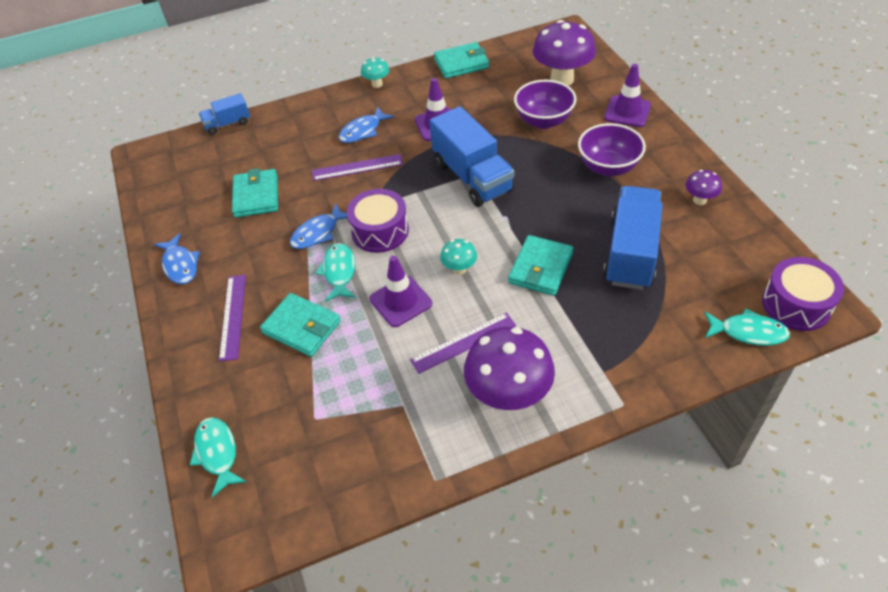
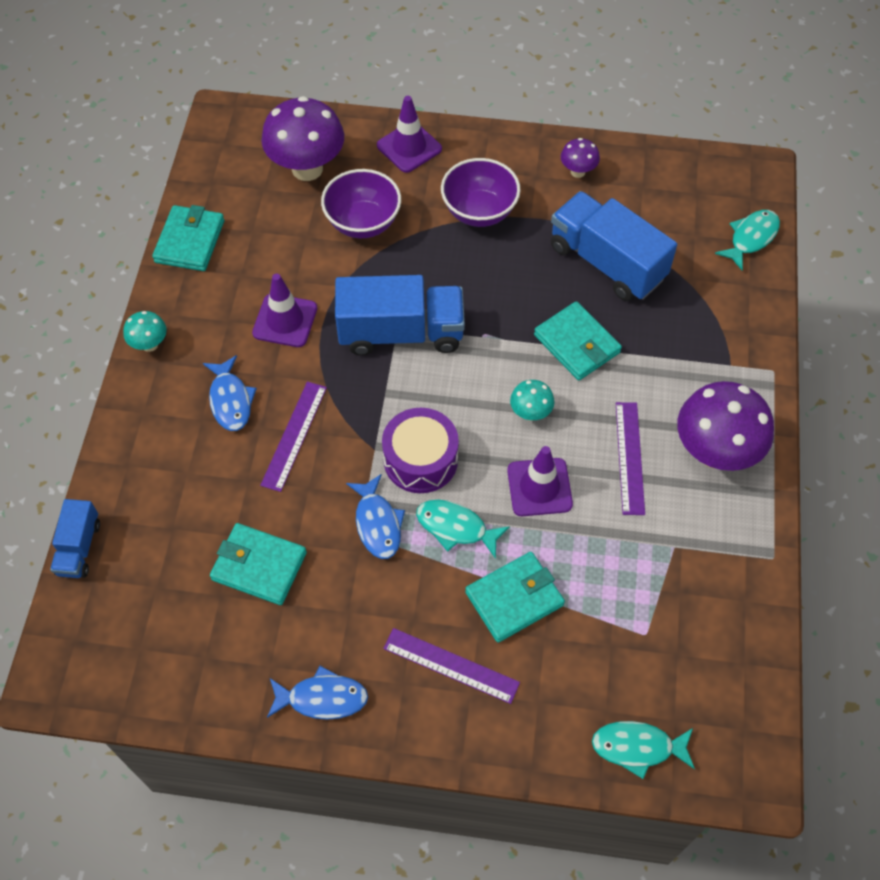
camera: 65 degrees left, 10 degrees up
purple drum [762,257,844,331] -> none

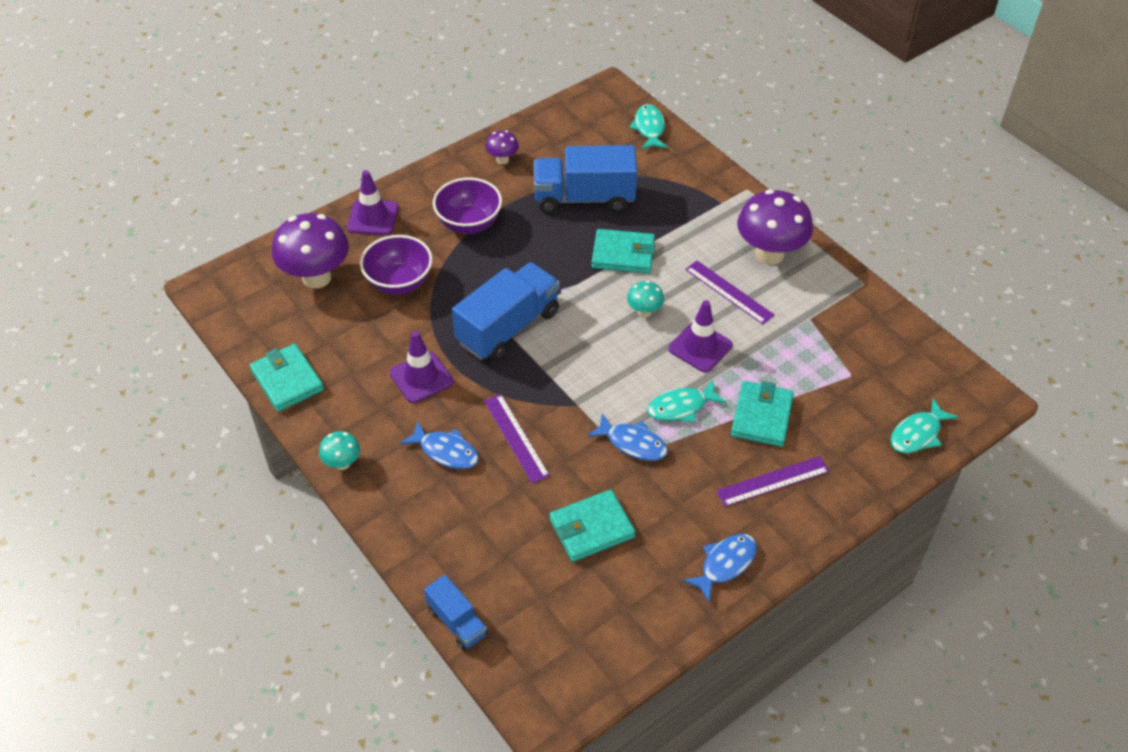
camera: 45 degrees left, 10 degrees down
purple drum [382,408,459,493] -> none

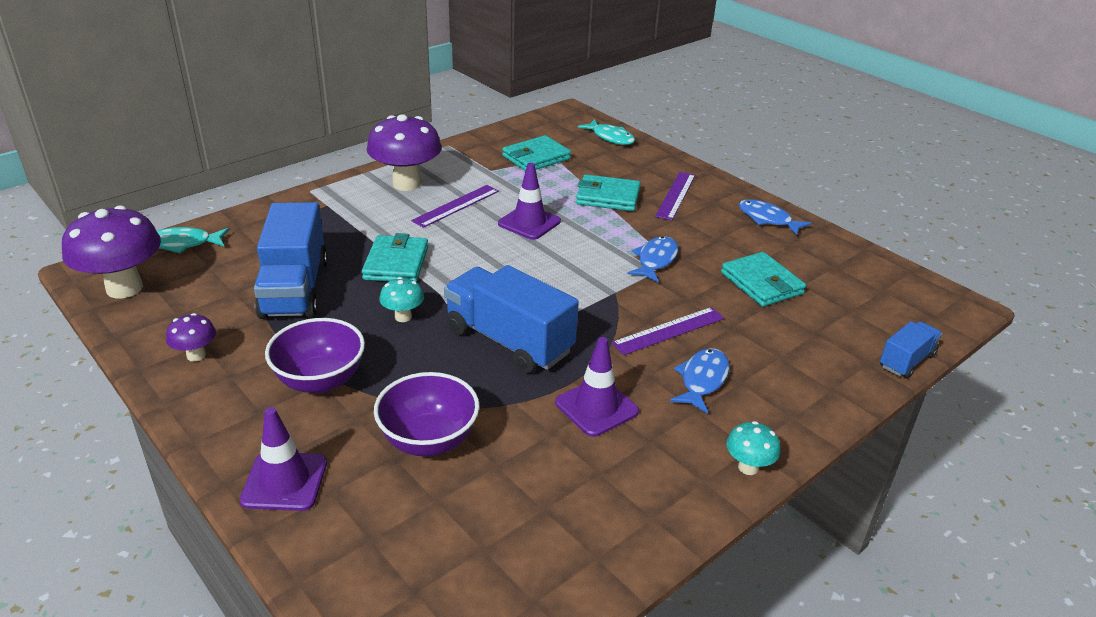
camera: 95 degrees left, 15 degrees down
turquoise wallet [250,344,324,412] -> turquoise wallet moved to [503,135,571,171]
purple mushroom [272,213,349,289] -> purple mushroom moved to [62,205,161,298]
turquoise mushroom [627,281,664,318] -> turquoise mushroom moved to [379,277,424,322]
turquoise fish [647,380,727,422] -> none
purple ruler [716,456,830,507] -> purple ruler turned 45 degrees clockwise [655,172,695,220]

